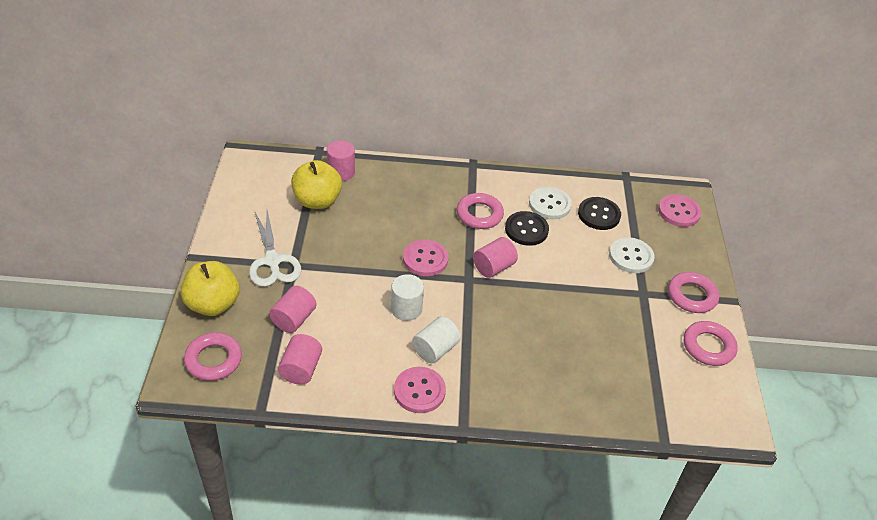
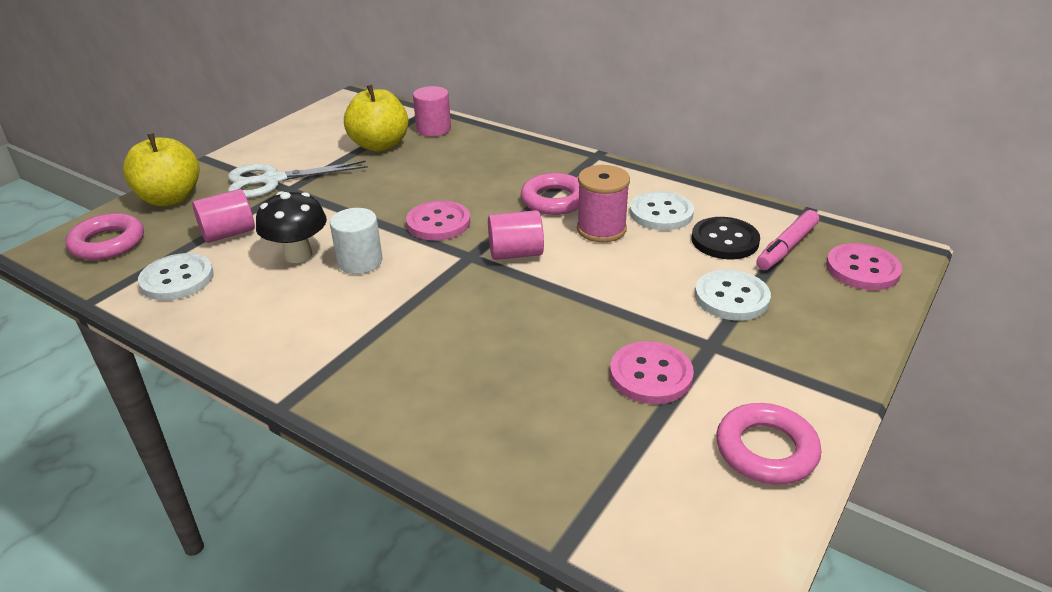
camera: 35 degrees right, 10 degrees down
white scissors [249,210,302,287] -> white scissors turned 60 degrees clockwise [228,161,368,198]
pink cylinder [278,334,322,385] -> white button [138,253,214,301]
pink button [394,367,446,413] -> pink button moved to [610,341,694,404]
white cylinder [412,316,461,363] -> none
black button [505,211,549,246] -> pink spool [577,165,630,242]
pink ring [668,272,719,313] -> none
none -> black mushroom [256,191,327,263]
none -> pink marker [756,210,819,270]

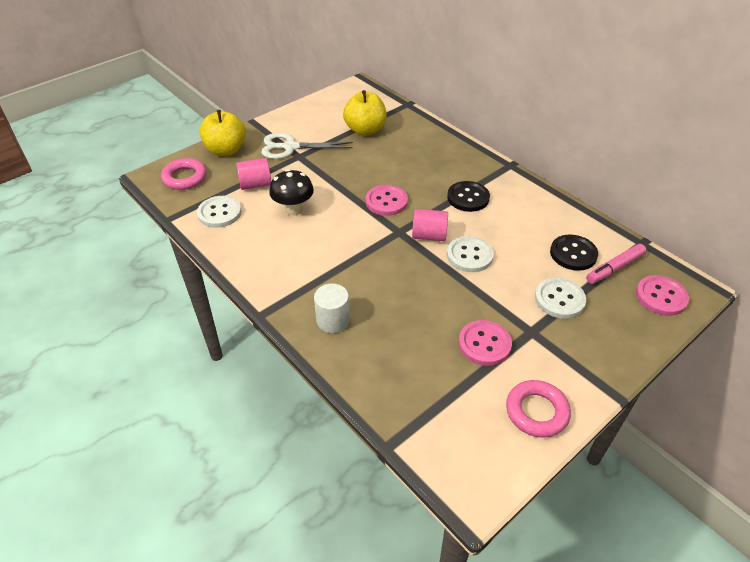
camera: 15 degrees right, 10 degrees up
white cylinder [330,208,383,274] -> white cylinder moved to [314,283,350,333]
pink cylinder [413,86,451,136] -> none
pink ring [521,173,579,215] -> black button [447,181,490,212]
pink spool [577,165,630,242] -> none
white button [630,191,694,230] -> white button moved to [447,236,494,272]

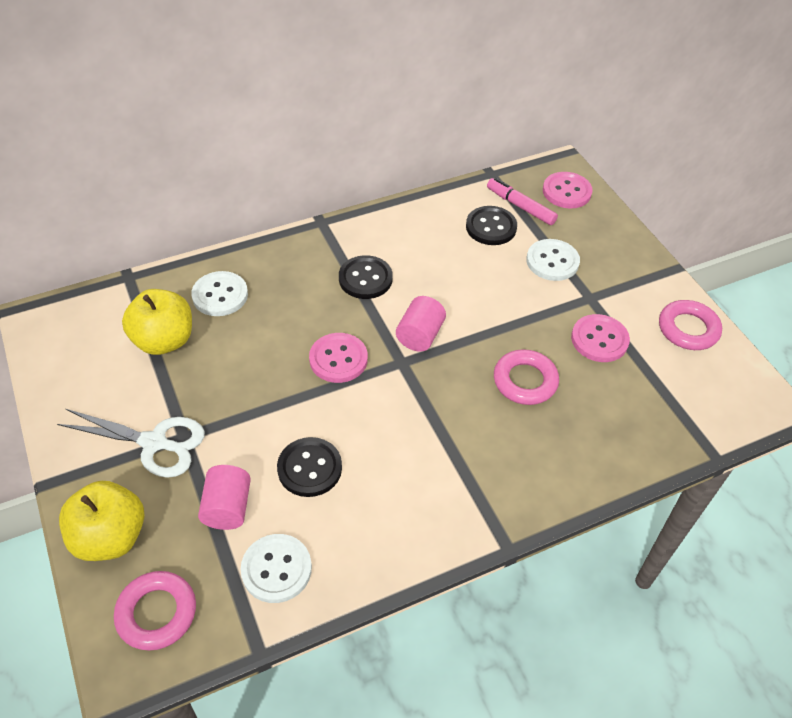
camera: 75 degrees left, 5 degrees up
white scissors [261,133,353,159] -> white scissors turned 90 degrees counterclockwise [57,409,205,478]
black mushroom [269,169,314,215] -> black button [277,437,342,497]
white cylinder [314,283,350,333] -> none
white button [447,236,494,272] -> white button moved to [191,271,248,316]
pink marker [586,244,646,284] -> pink marker turned 150 degrees clockwise [487,178,558,225]
none -> pink ring [494,349,559,405]

